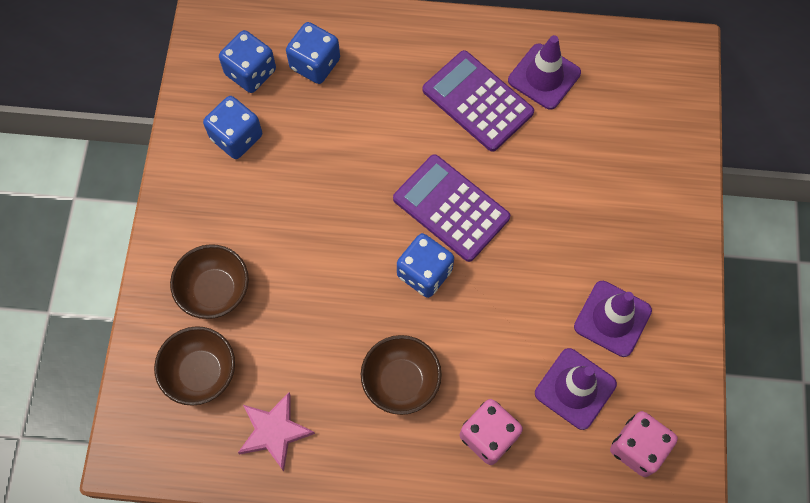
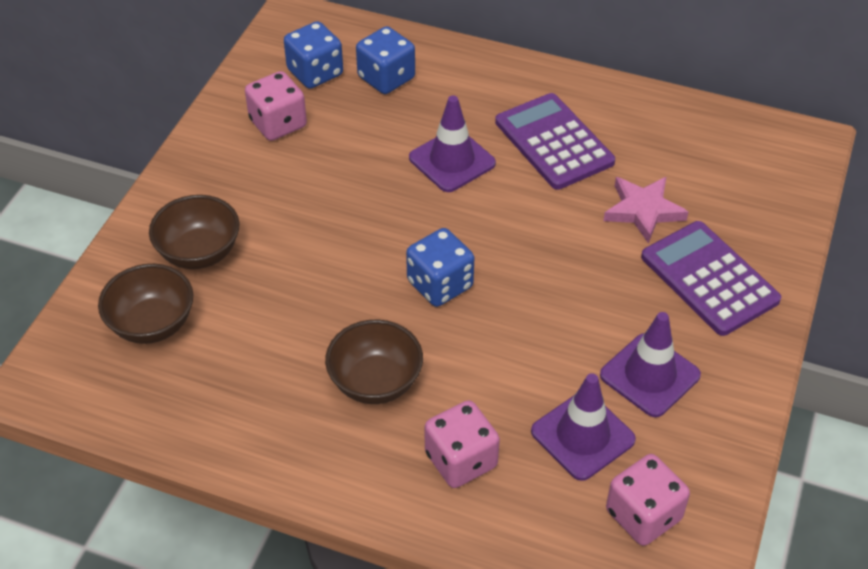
camera: 15 degrees right, 20 degrees down
blue dice [203,96,262,159] -> pink dice [245,71,307,141]
pink star [238,393,315,471] -> pink star moved to [603,177,688,243]
purple calculator [393,154,510,262] -> purple calculator moved to [641,221,781,336]
purple traffic cone [508,35,581,110] -> purple traffic cone moved to [409,96,496,192]

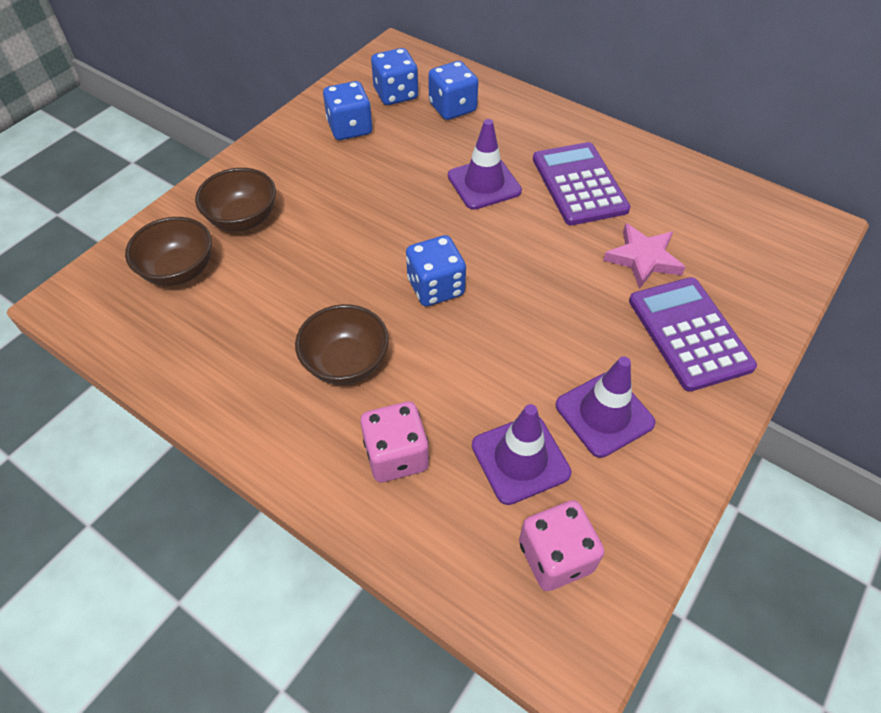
camera: 15 degrees right, 5 degrees up
pink dice [245,71,307,141] -> blue dice [323,81,372,140]

